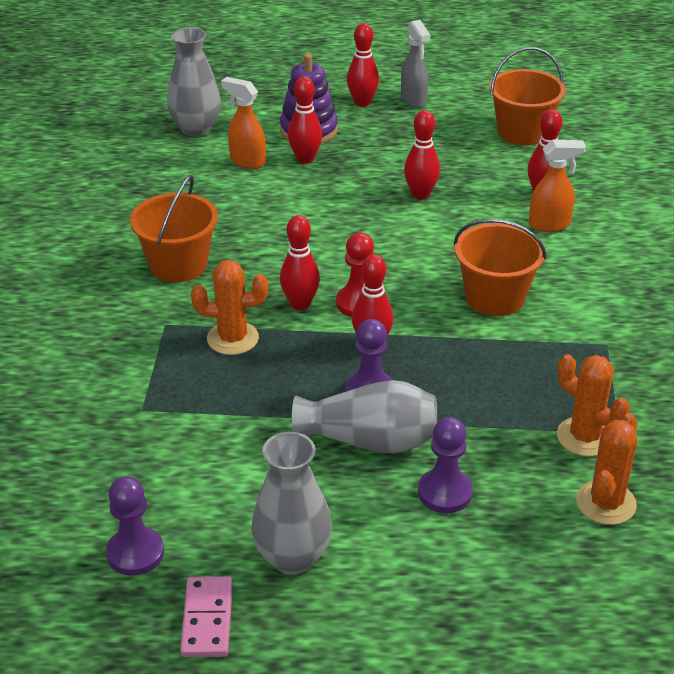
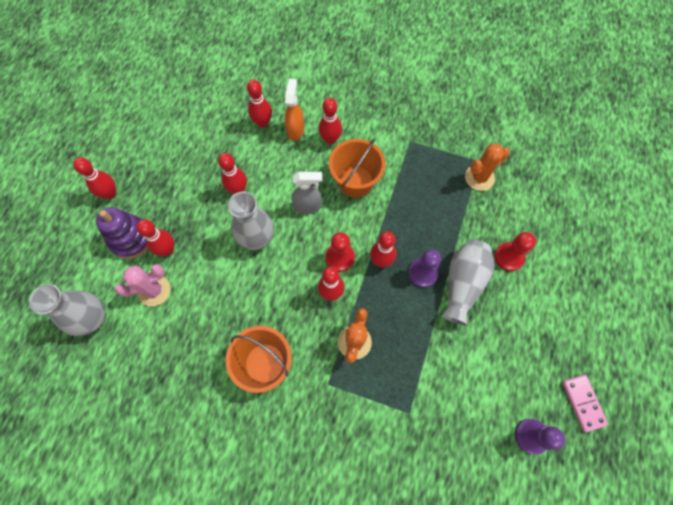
camera: 75 degrees left, 30 degrees up
pink domino [180,576,233,657] -> pink domino turned 60 degrees clockwise [562,375,608,432]
orange spray bottle [221,77,266,169] -> pink cactus [115,264,170,306]
grey vase [251,432,332,575] -> grey vase moved to [228,192,274,250]
grey spray bottle [401,20,430,108] -> grey spray bottle moved to [291,172,323,214]
purple pawn [418,417,473,513] -> red pawn [494,232,536,271]
orange bucket [489,47,566,145] -> none
orange cactus [576,413,637,525] -> none
none -> red bowling pin [319,98,342,145]

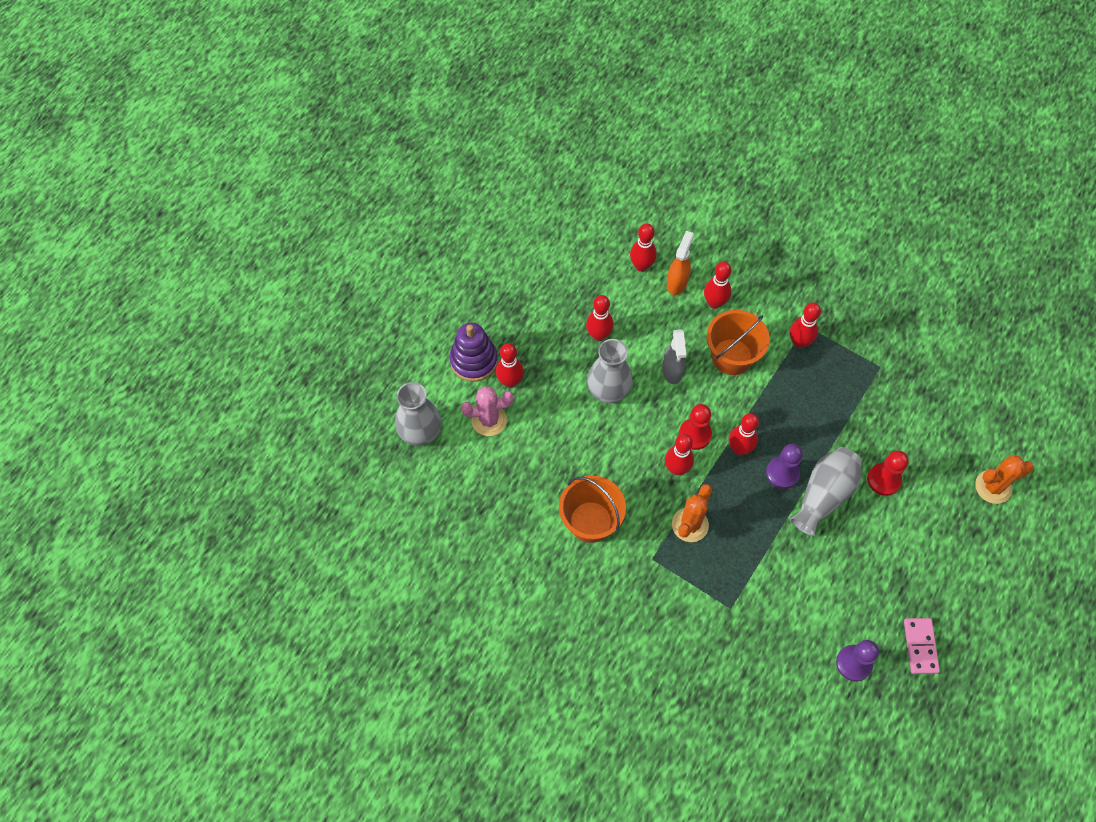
camera: 15 degrees right, 5 degrees down
red bowling pin [73,157,116,199] -> red bowling pin moved to [790,303,821,348]
grey spray bottle [291,172,323,214] -> grey spray bottle turned 75 degrees clockwise [662,330,686,384]
orange cactus [465,144,510,191] -> orange cactus moved to [975,455,1034,504]

